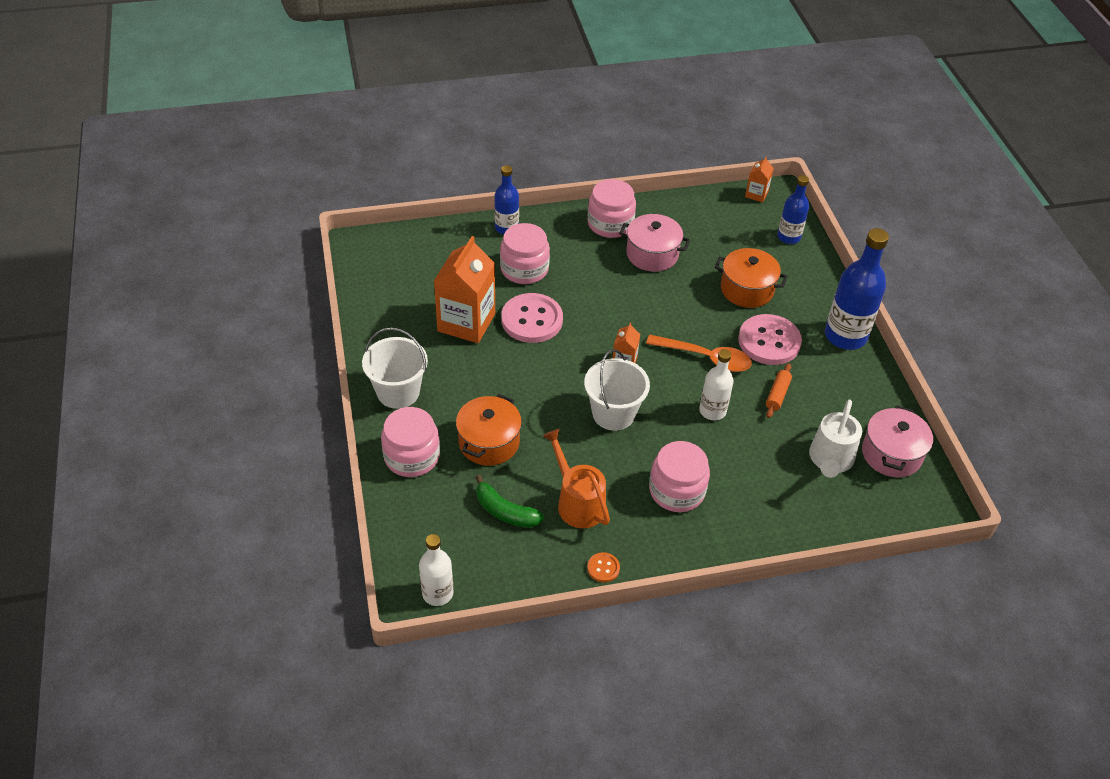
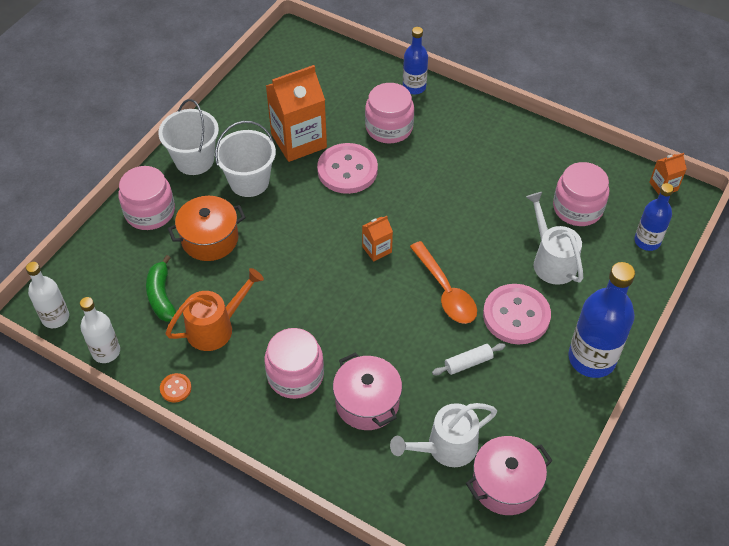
camera: 45 degrees right, 5 degrees up
orange watering can [543,429,610,528] -> orange watering can turned 45 degrees clockwise [165,268,264,351]
white bucket [584,349,650,431] -> white bucket moved to [215,121,276,197]
pink jar [588,179,636,238] -> pink jar moved to [553,162,609,226]
pink pot [619,214,690,272] -> pink pot moved to [333,352,402,430]
white bottle [699,349,733,420] -> white bottle moved to [80,297,120,363]
orange pot [715,248,788,308] -> white watering can [526,192,583,285]
orange rolling pin [766,363,792,418] -> white rolling pin [432,343,506,375]

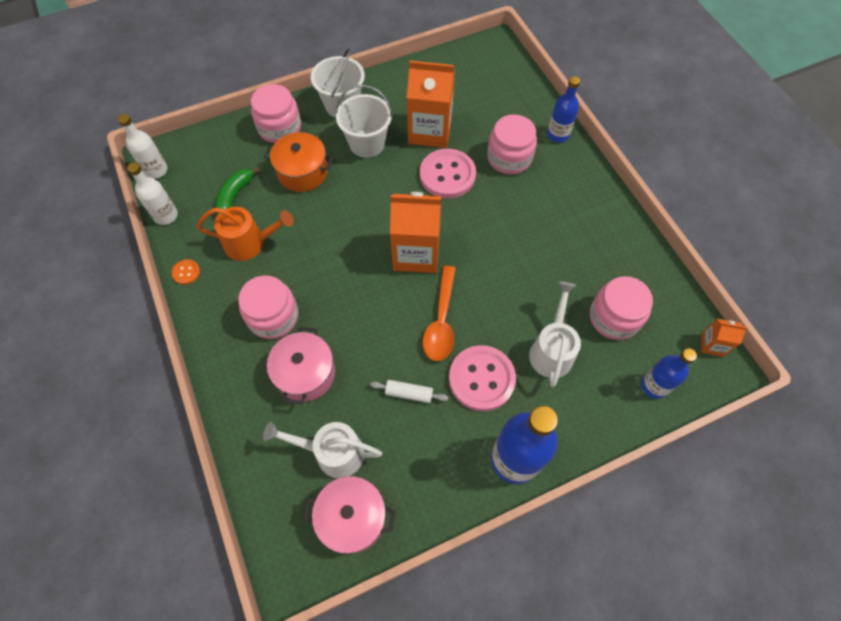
camera: 35 degrees right, 10 degrees up
orange carton [362,216,393,262] -> orange carton [390,192,441,273], size x2.11

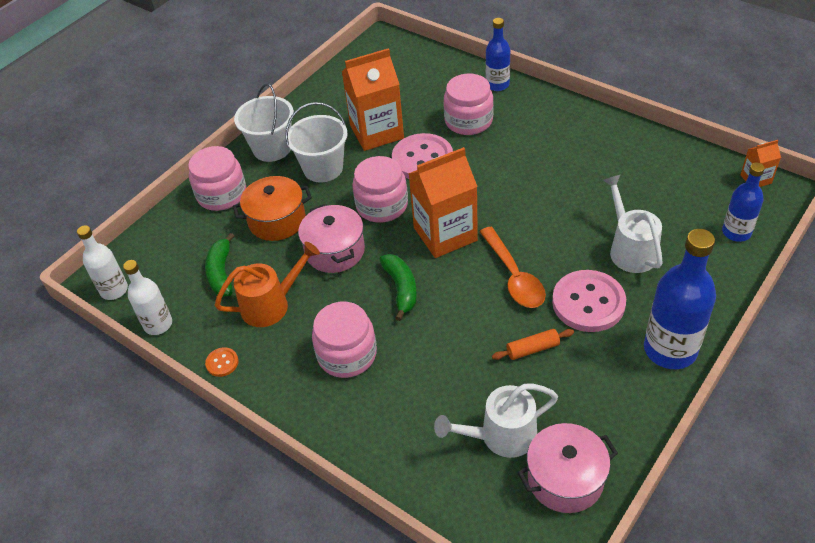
camera: 25 degrees left, 15 degrees down
pink pot [267,327,335,405] -> pink pot moved to [298,204,365,273]
white rolling pin [370,380,448,403] -> orange rolling pin [492,329,574,360]
pink jar [590,276,653,340] -> pink jar moved to [352,156,408,223]
none -> green banana [379,254,417,321]

